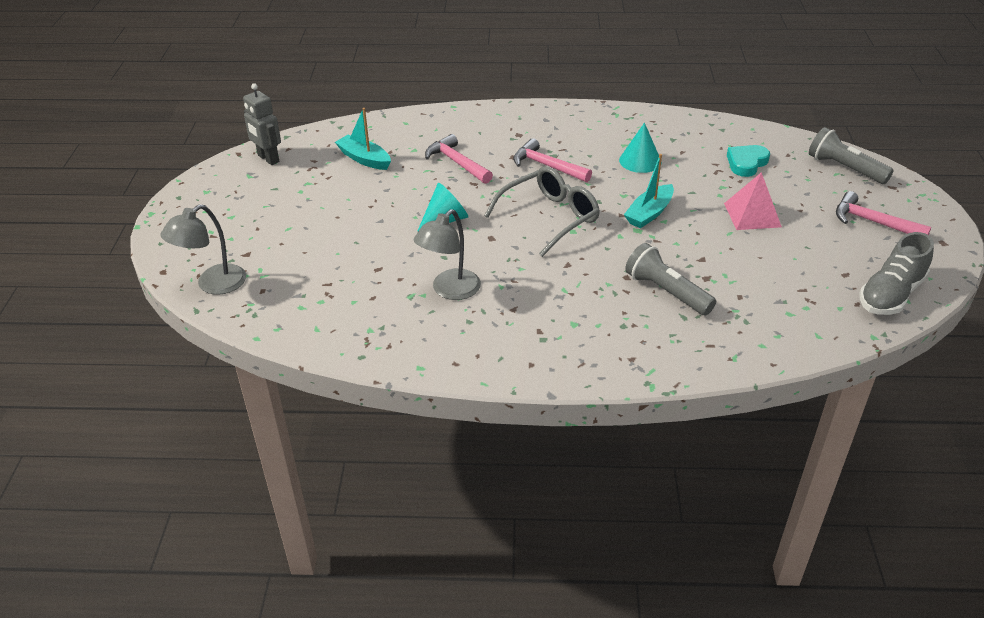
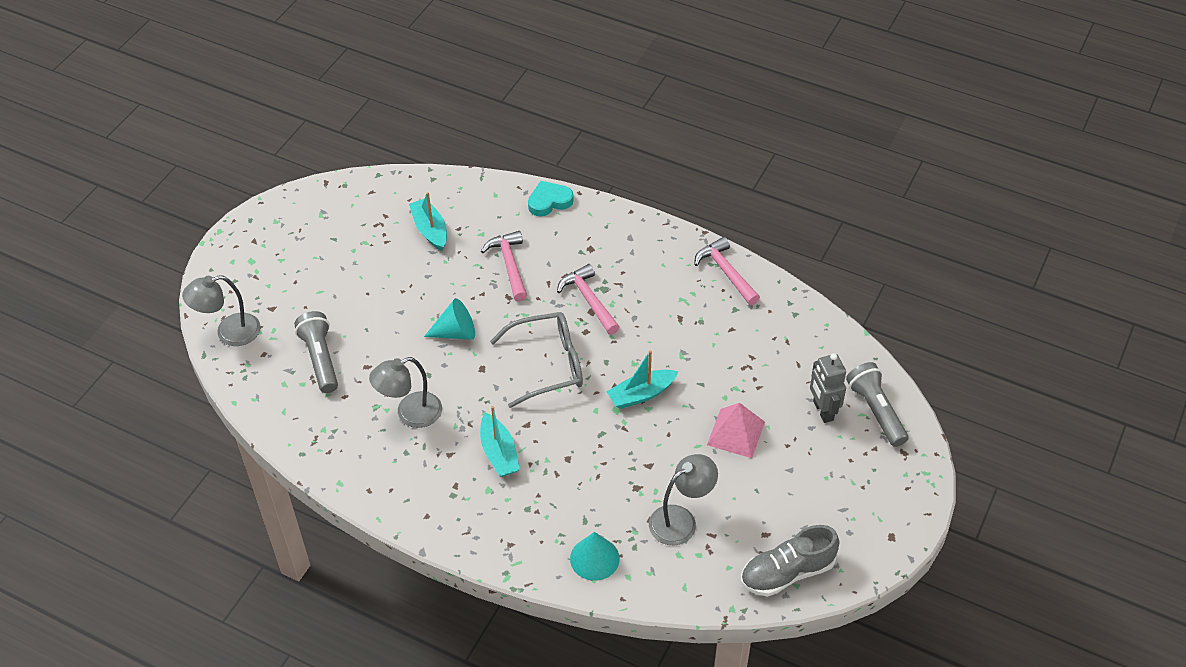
camera: 25 degrees right, 10 degrees up
grey robot [243,83,281,165] -> grey robot moved to [810,353,846,423]
turquoise cone [619,123,662,173] -> turquoise cone moved to [570,532,620,581]
grey flashlight [625,243,716,316] -> grey flashlight moved to [294,311,338,393]
turquoise heart [727,145,770,177] -> turquoise heart moved to [528,181,574,216]
pink hammer [836,191,931,235] -> pink hammer moved to [694,237,760,305]
none -> turquoise boat [480,406,520,477]
none -> grey lamp [649,454,718,545]

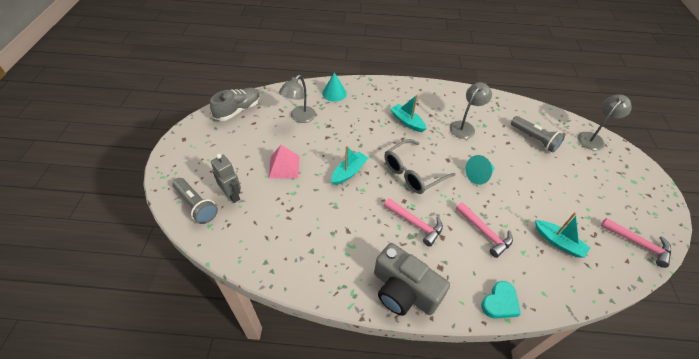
camera: 155 degrees right, 0 degrees up
pink hammer [694,237,760,305] -> pink hammer moved to [601,218,671,268]
none -> grey camera [374,243,450,316]

